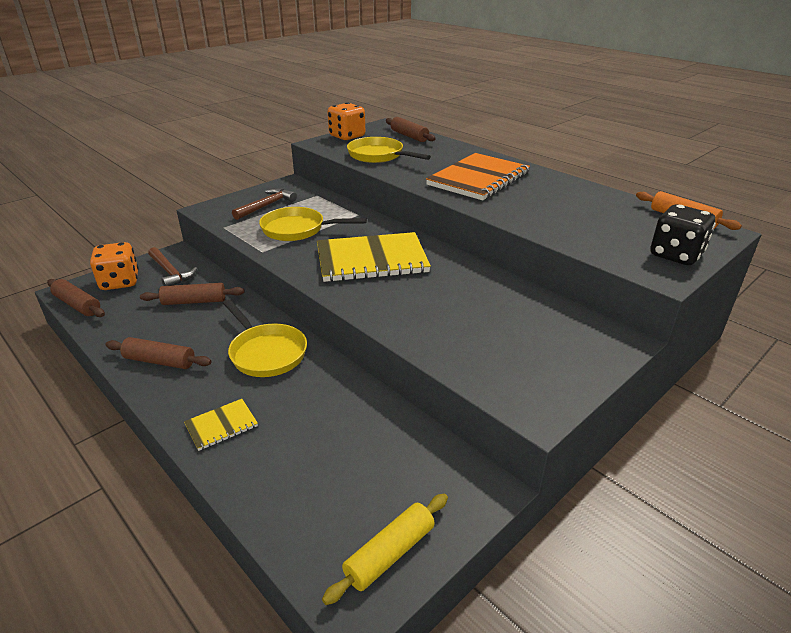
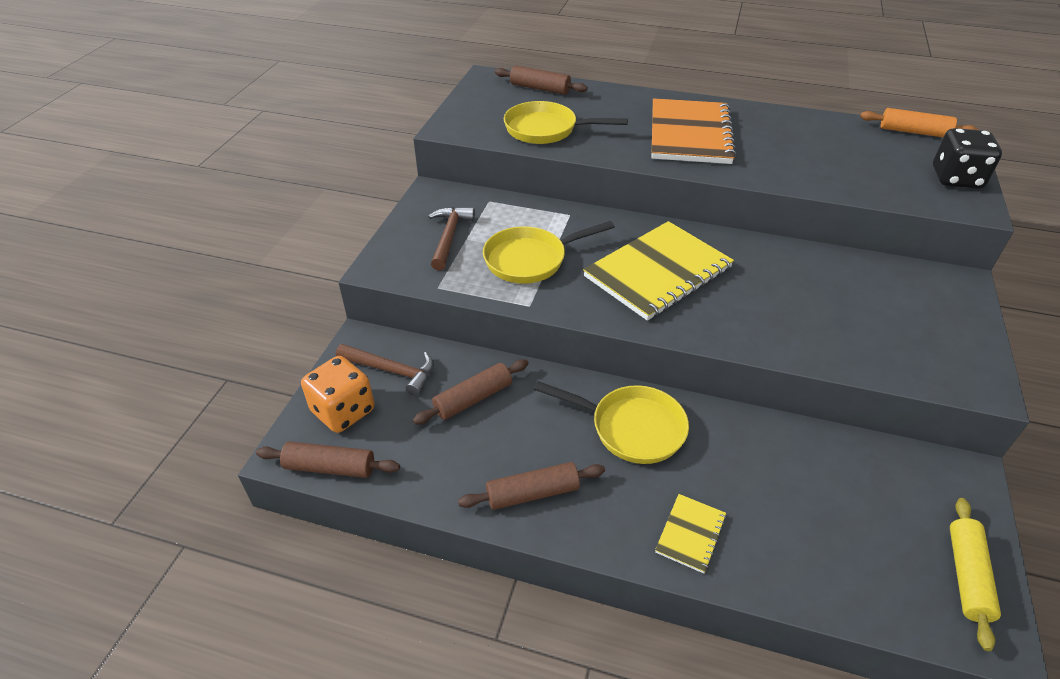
camera: 30 degrees left, 10 degrees up
orange dice [327,102,365,141] -> none

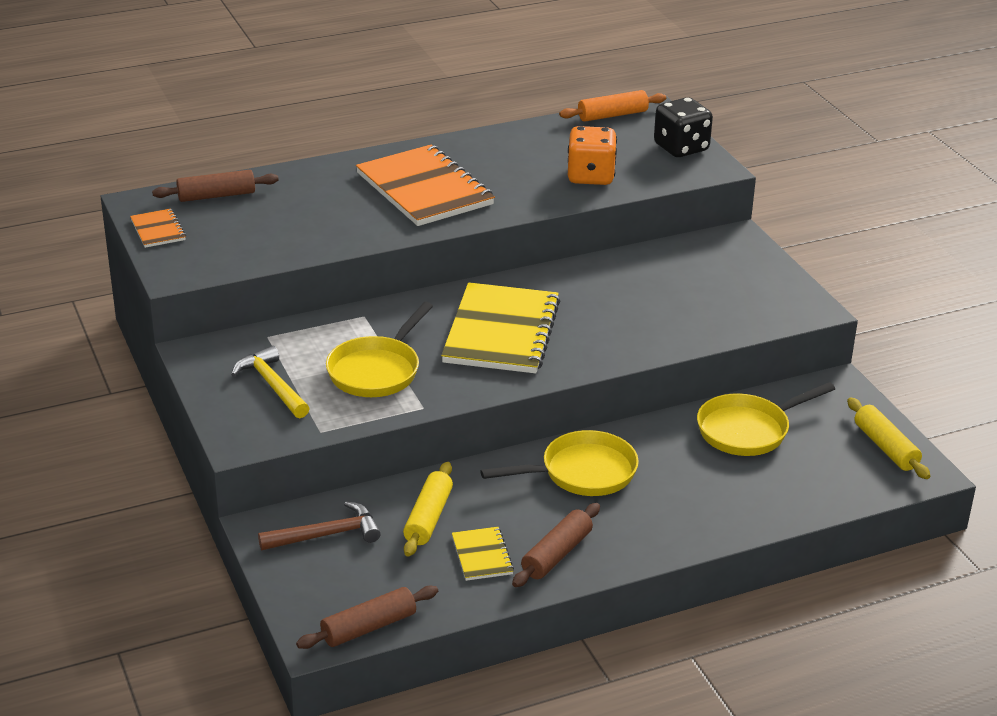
camera: 40 degrees left, 10 degrees down
orange dice [301,356,374,433] -> orange dice moved to [568,126,617,185]
brown rolling pin [413,359,529,425] -> yellow rolling pin [403,462,453,557]
brown hammer [428,207,475,271] -> yellow hammer [231,346,310,418]
yellow pan [504,101,628,144] -> yellow pan moved to [697,382,835,456]
yellow notebook [655,494,726,573] -> yellow notebook moved to [452,527,514,581]
none -> orange notebook [130,209,186,248]

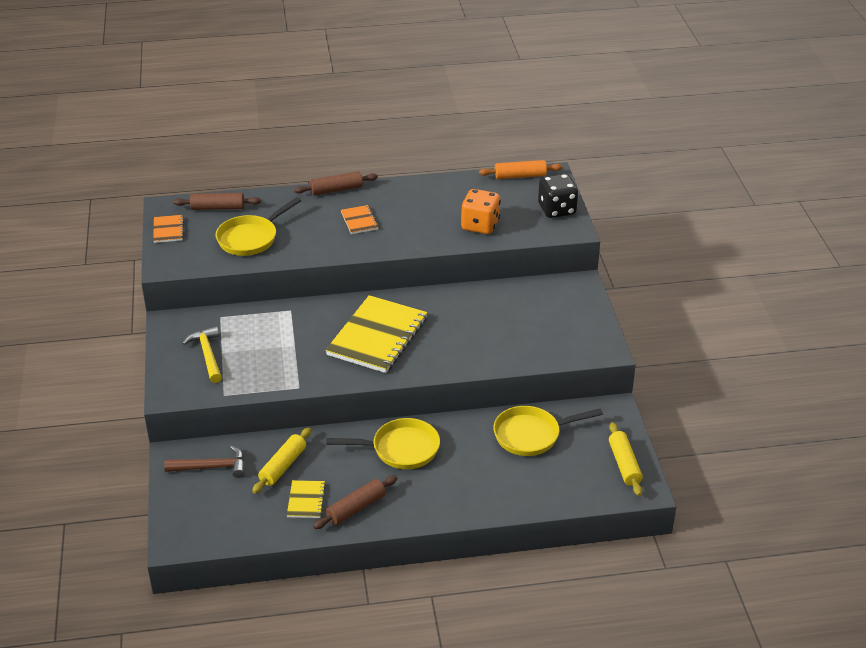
camera: 15 degrees right, 5 degrees up
brown rolling pin [296,586,438,649] -> brown rolling pin moved to [294,171,378,195]
yellow pan [326,302,433,397] -> yellow pan moved to [216,197,301,256]
orange notebook [356,145,495,226] -> orange notebook [341,205,379,234], size x0.45

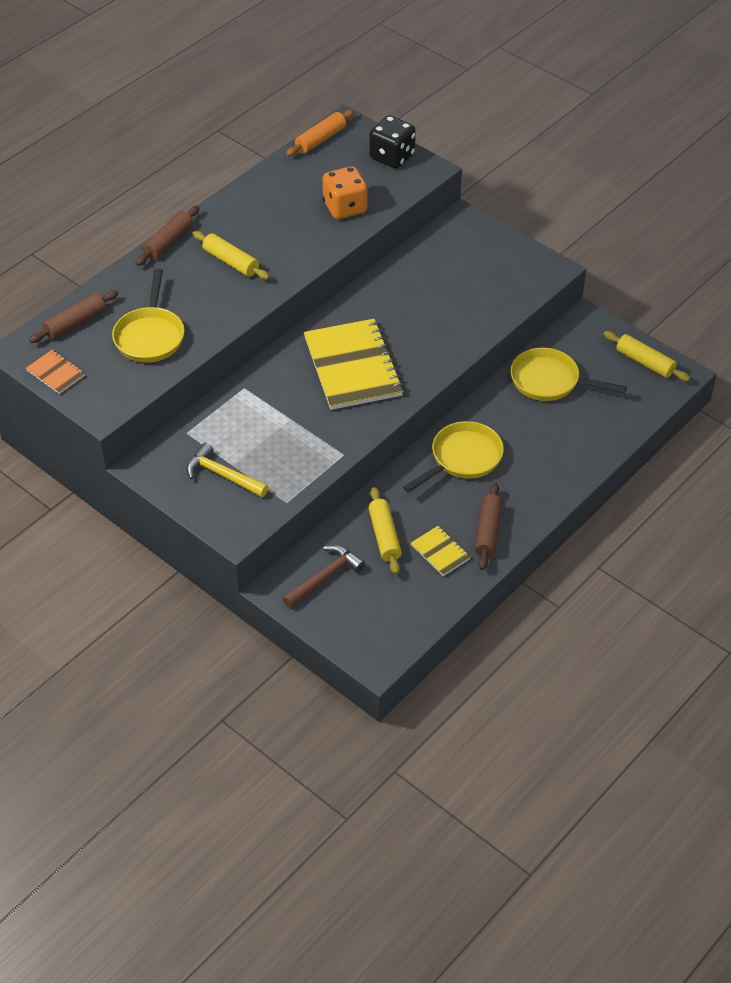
camera: 40 degrees left, 10 degrees up
orange notebook [341,205,379,234] -> yellow rolling pin [192,231,270,280]
yellow pan [493,406,603,456] -> yellow pan turned 75 degrees clockwise [510,348,627,401]

